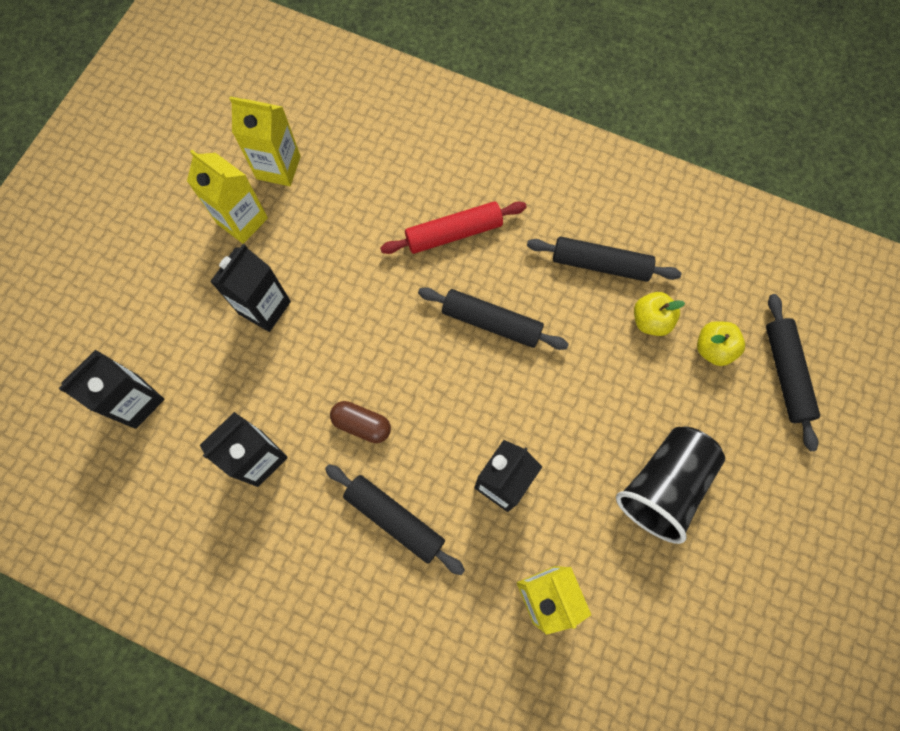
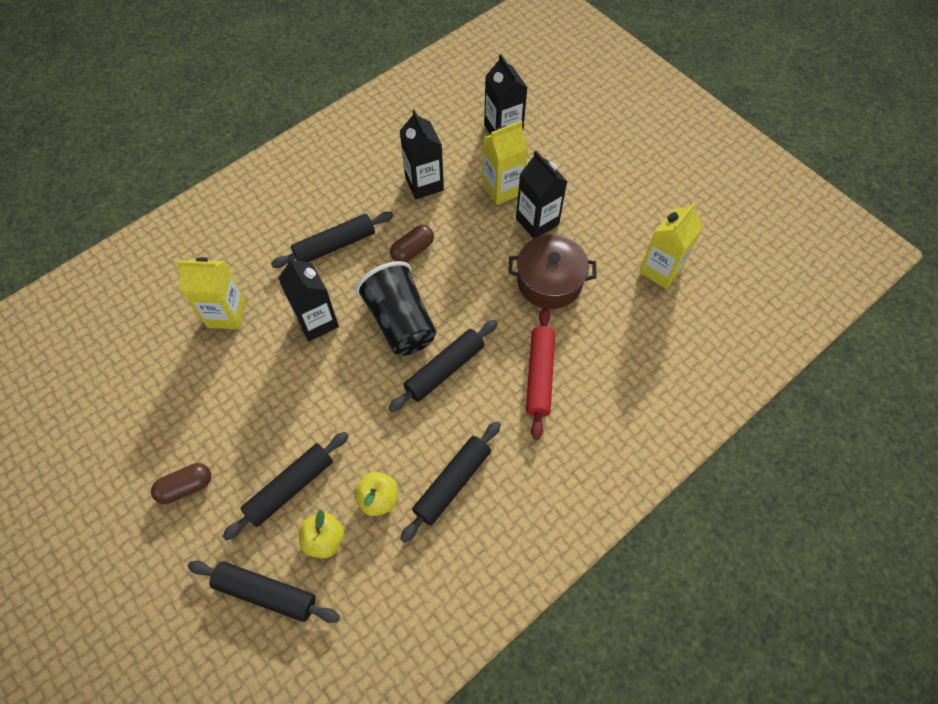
camera: 115 degrees right, 10 degrees down
yellow carton [187,150,268,244] -> yellow carton moved to [483,121,528,205]
black cup [616,427,725,544] -> black cup moved to [356,261,436,356]
none -> brown capsule [151,463,211,504]
none -> black rolling pin [222,432,349,541]
none -> brown pot [508,234,596,309]

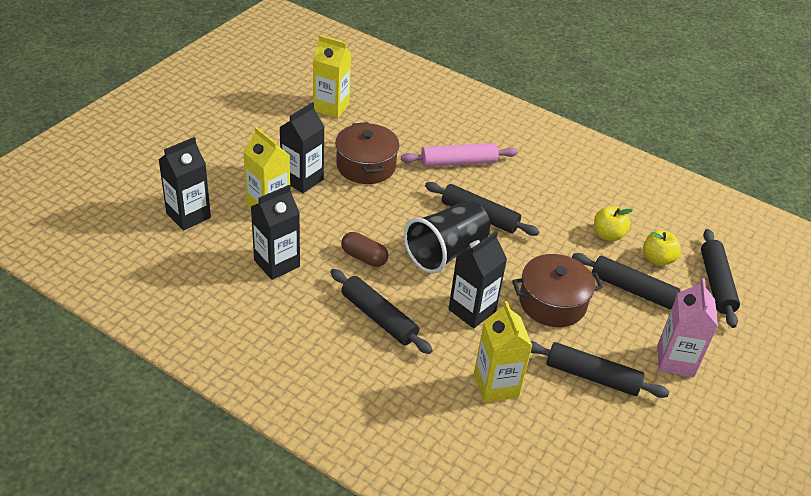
camera: 110 degrees left, 20 degrees down
brown capsule [151,463,211,504] -> pink carton [657,278,718,377]
black rolling pin [400,421,501,543] -> black rolling pin moved to [531,341,669,398]
red rolling pin [526,308,555,440] -> pink rolling pin [401,143,518,167]
none -> brown pot [512,254,603,327]

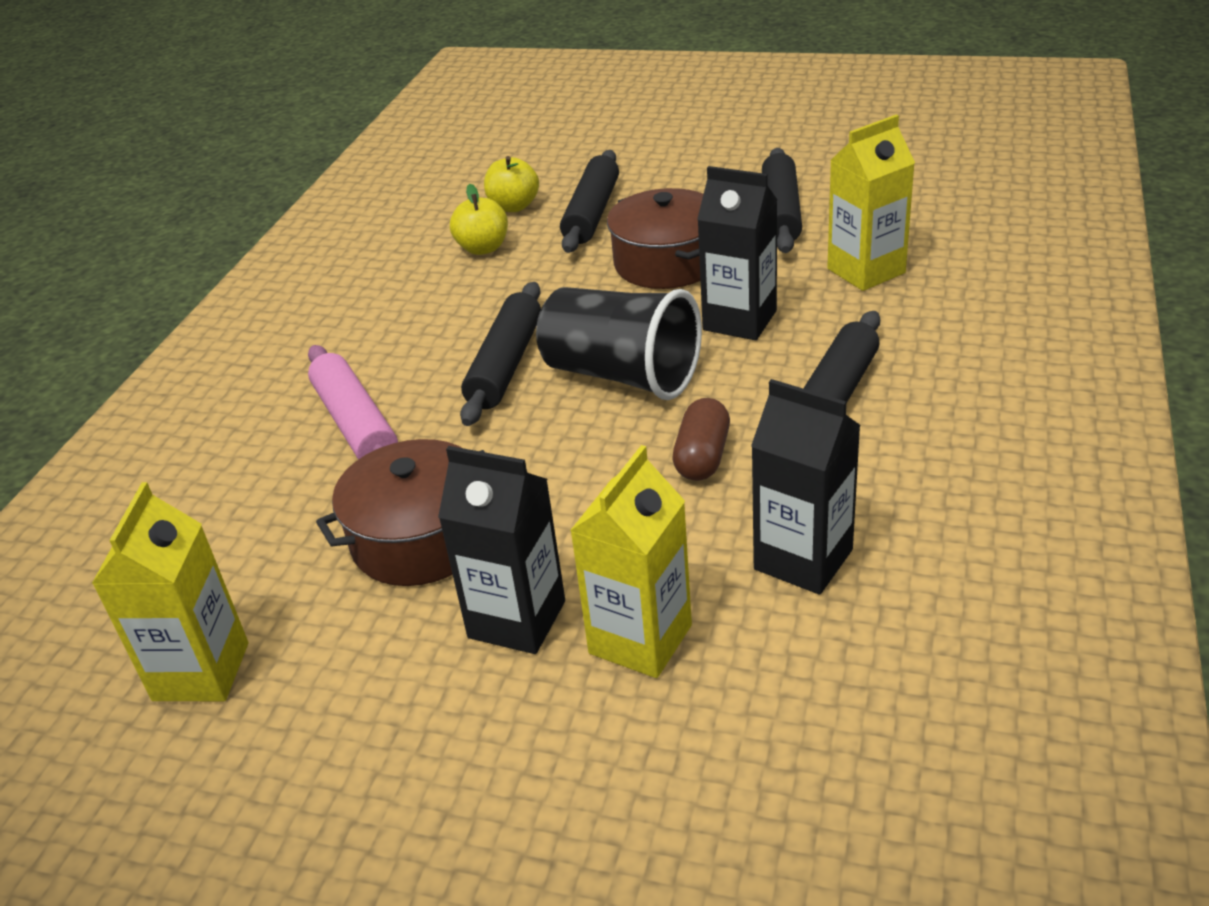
camera: 100 degrees left, 5 degrees down
black carton [159,137,211,231] -> none
pink carton [657,278,718,377] -> none
black rolling pin [701,229,740,328] -> none

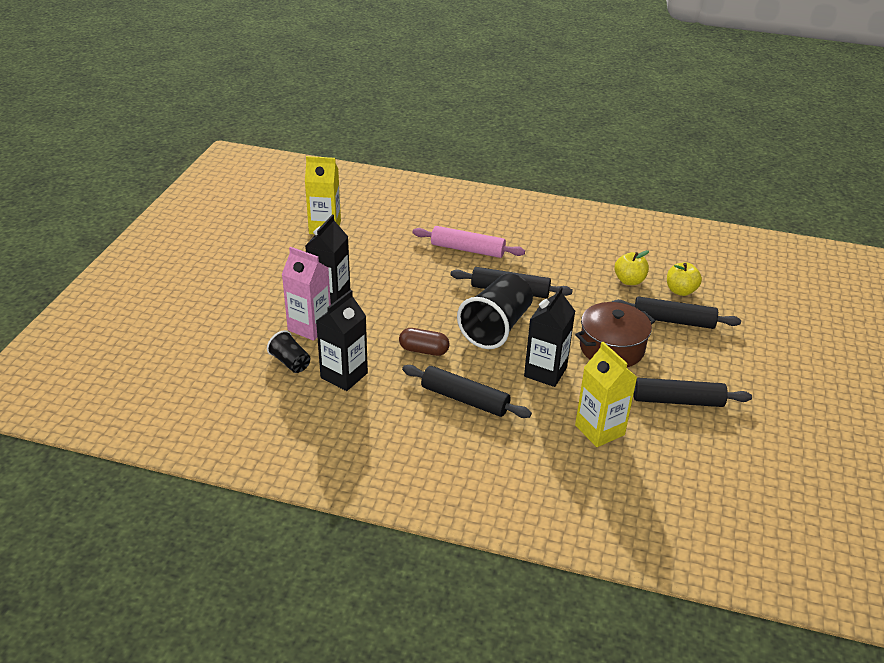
camera: 85 degrees right, 0 degrees up
pink rolling pin [308,345,398,460] -> pink rolling pin turned 45 degrees clockwise [412,226,525,258]
brown pot [316,439,486,586] -> none
yellow carton [570,445,692,678] -> pink carton [282,247,331,341]
none -> black cup [267,330,310,373]

